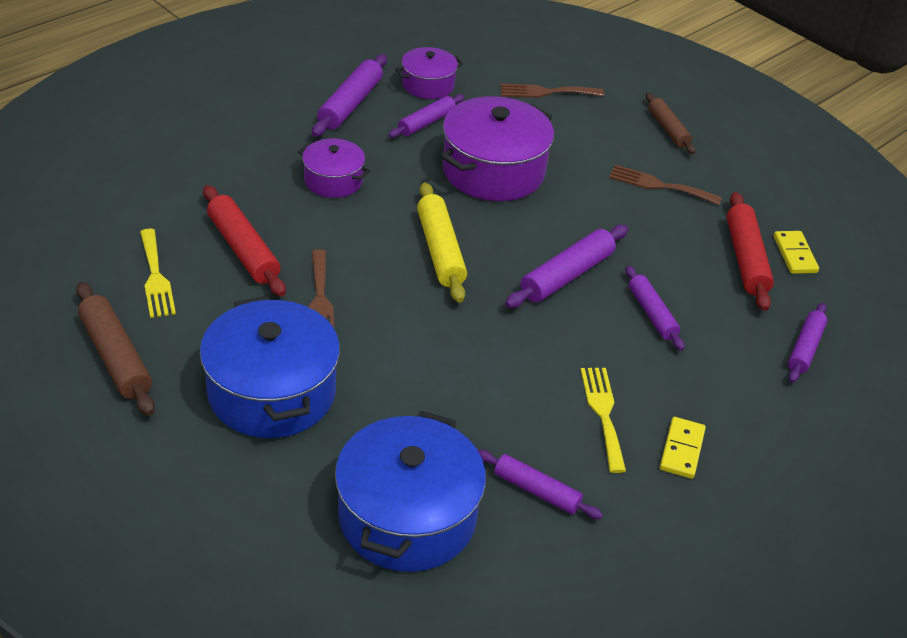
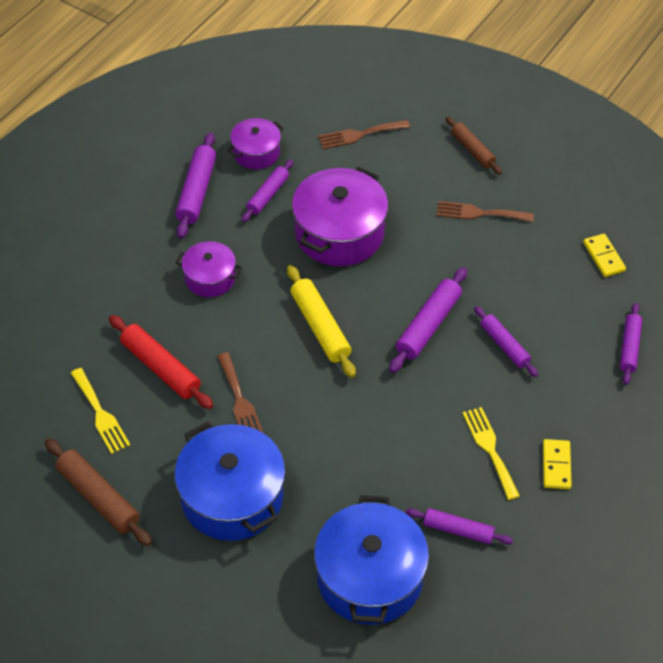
camera: 10 degrees left, 10 degrees up
red rolling pin [727,192,774,311] -> none

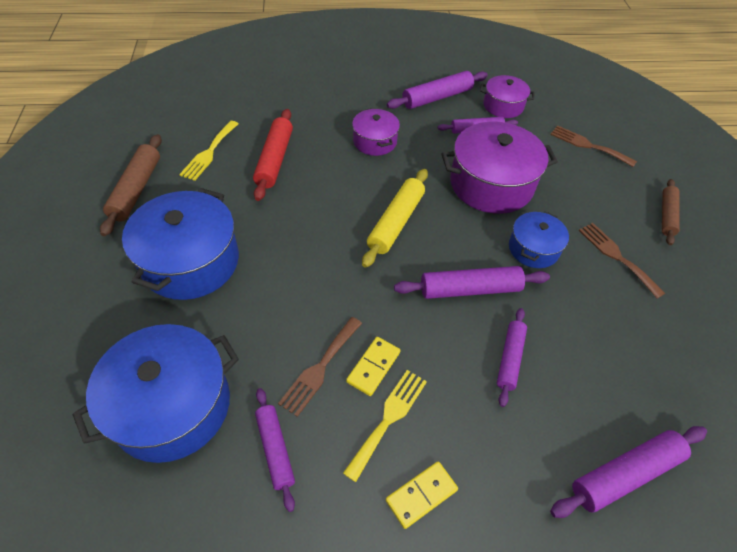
camera: 50 degrees right, 0 degrees up
brown fork [217,352,263,433] -> brown fork moved to [278,317,362,417]
yellow domino [583,234,626,277] -> yellow domino moved to [346,337,400,396]
purple rolling pin [620,303,642,385] -> purple rolling pin [550,426,707,518], size x1.50
none -> blue pot [509,211,569,268]

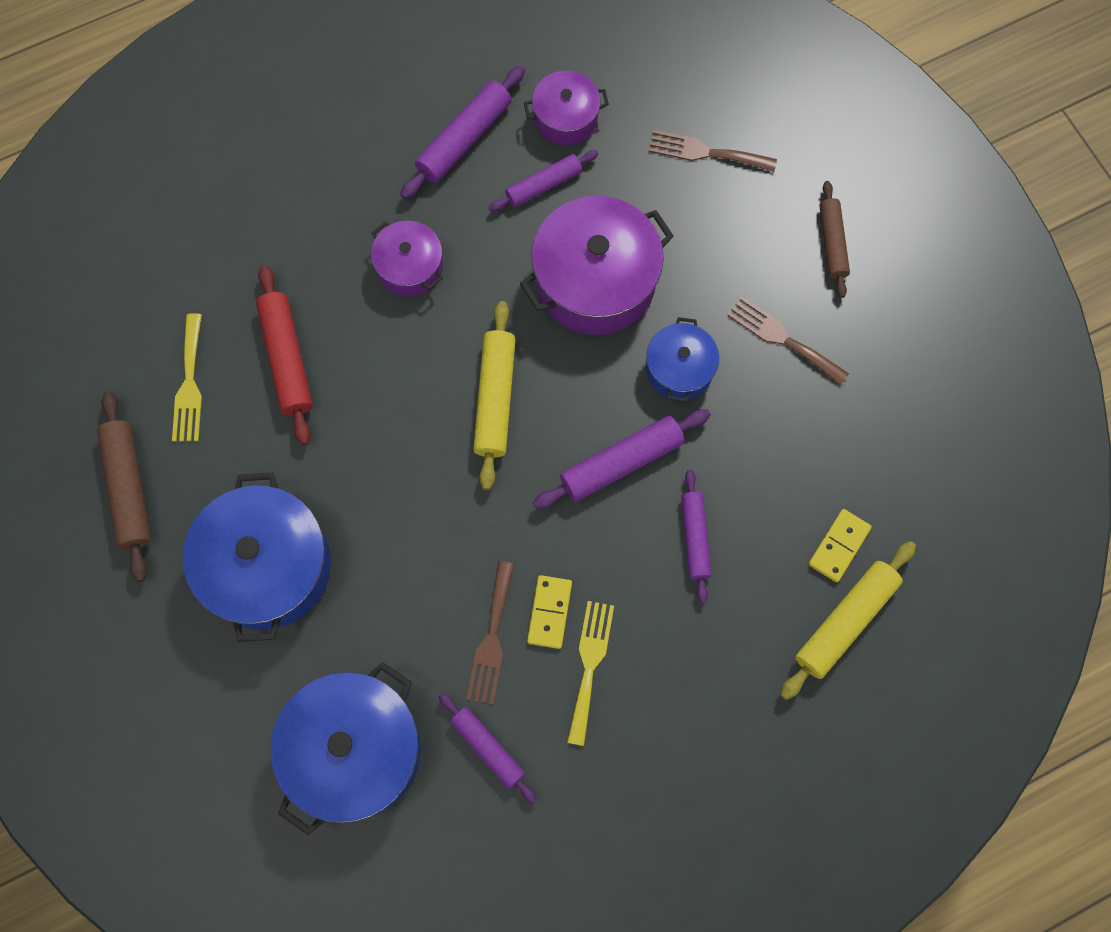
camera: 20 degrees left, 20 degrees up
yellow domino [386,461,458,529] -> yellow domino moved to [809,509,872,582]
purple rolling pin [550,426,707,518] -> yellow rolling pin [780,541,916,700]

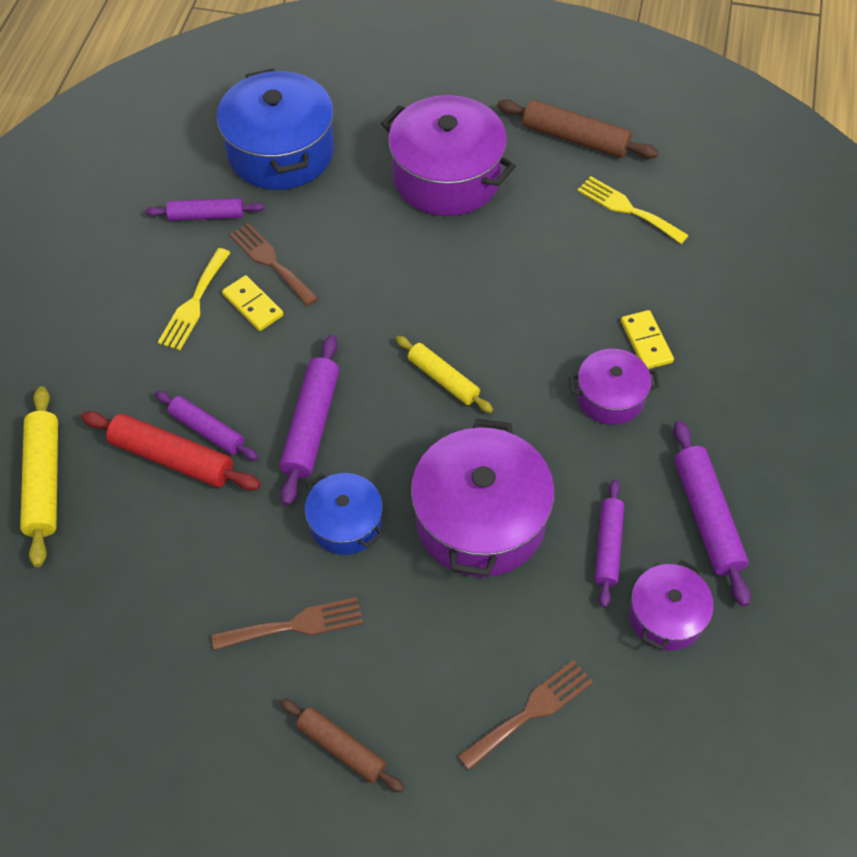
camera: 130 degrees right, 15 degrees down
blue pot [183,472,331,642] -> purple pot [381,95,516,216]
red rolling pin [256,265,313,445] -> red rolling pin moved to [81,411,261,490]
yellow rolling pin [473,301,516,490] -> yellow rolling pin [396,336,493,413], size x0.67
yellow fork [567,601,614,746] -> yellow fork turned 60 degrees clockwise [158,248,231,350]
yellow domino [809,509,872,582] -> yellow domino moved to [621,310,674,369]

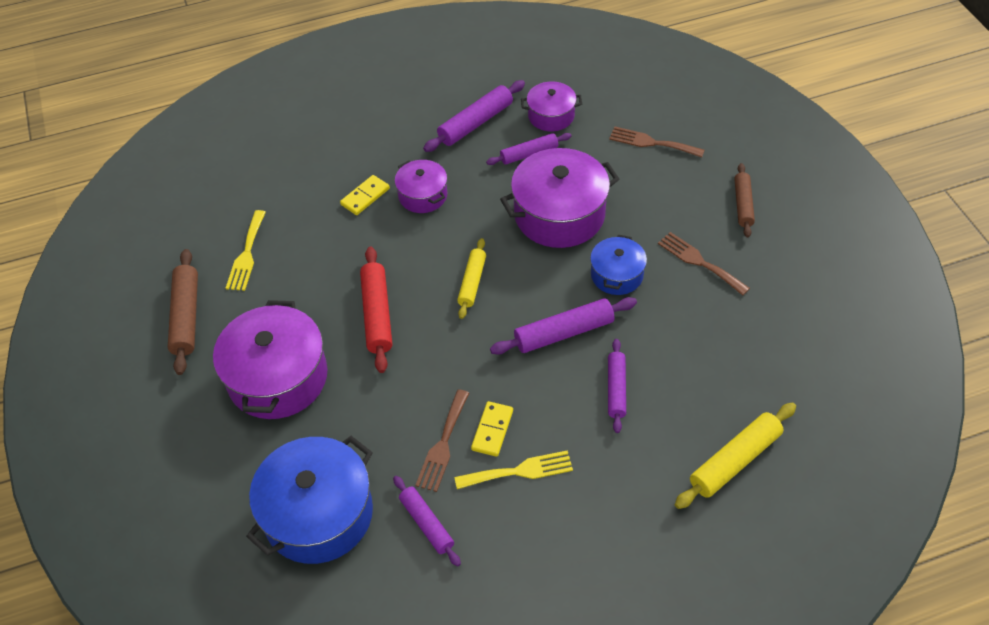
camera: 120 degrees left, 5 degrees down
red rolling pin [81,411,261,490] -> red rolling pin moved to [360,247,392,373]

